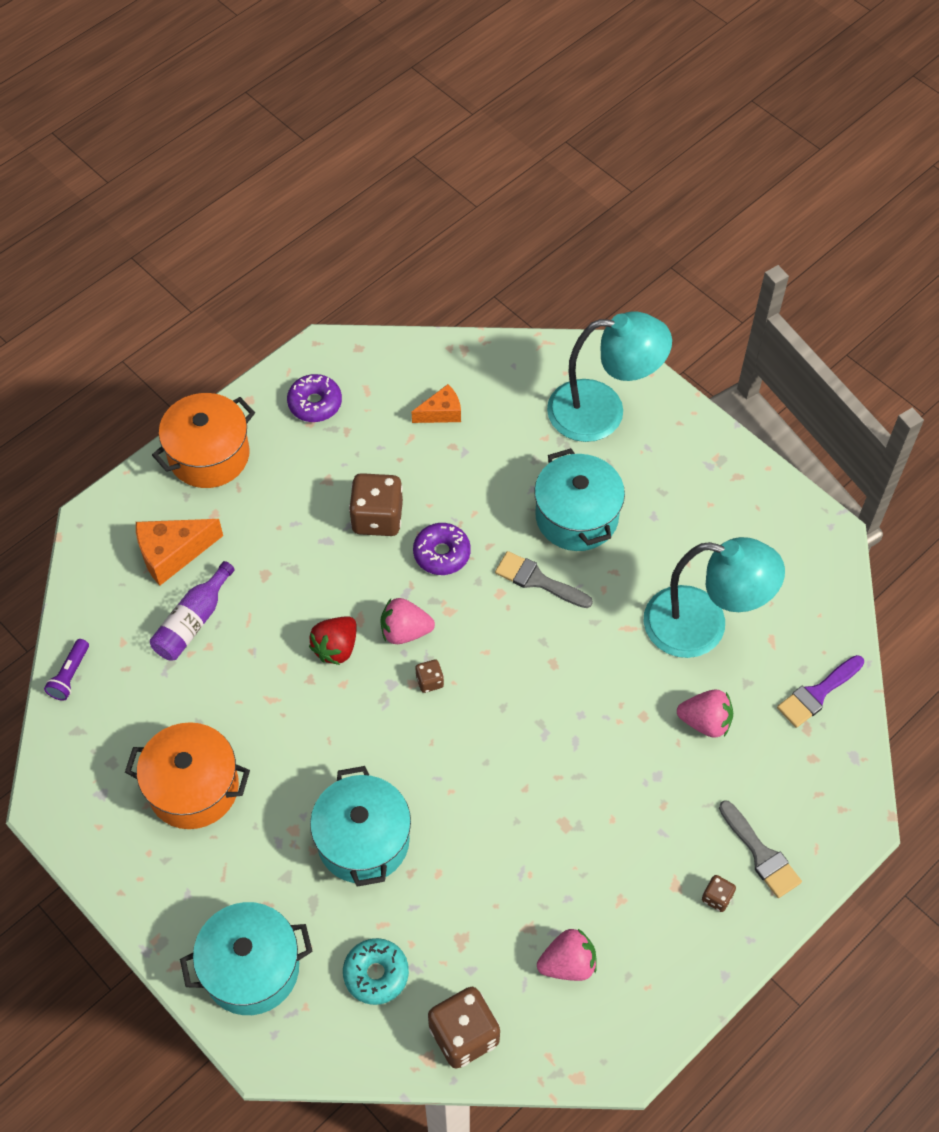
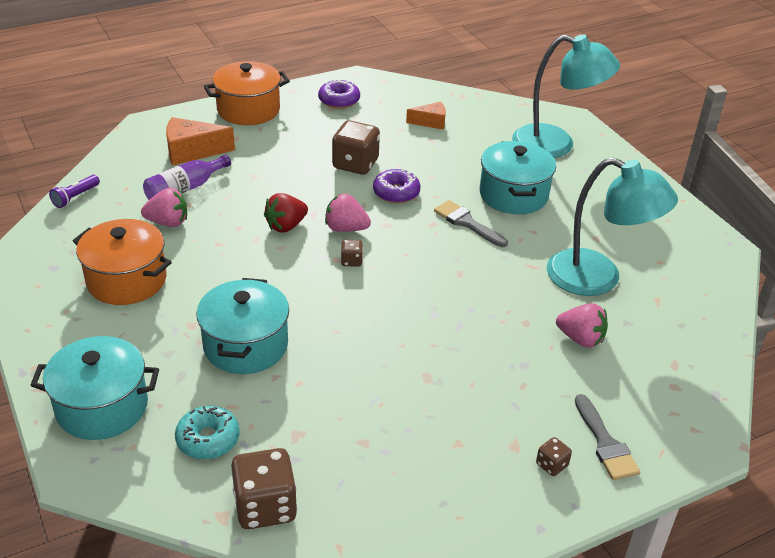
camera: 15 degrees right, 20 degrees down
pink strawberry [537,929,597,981] -> pink strawberry moved to [141,188,187,227]
purple brush [777,655,864,728] -> none

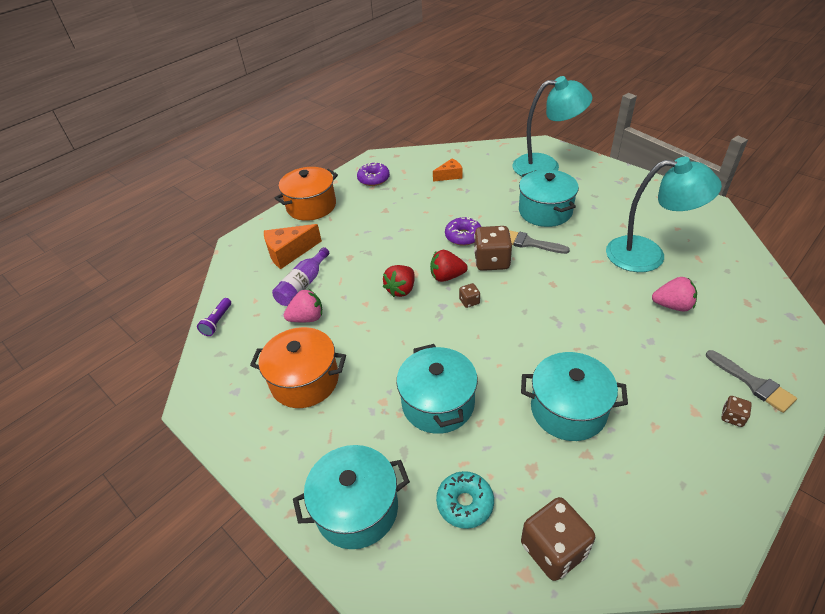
camera: 15 degrees left, 5 degrees up
pink strawberry [325,193,371,232] -> red strawberry [430,250,468,282]
brown dice [332,120,380,175] -> brown dice moved to [474,226,512,271]
none -> turquoise pot [521,352,628,441]

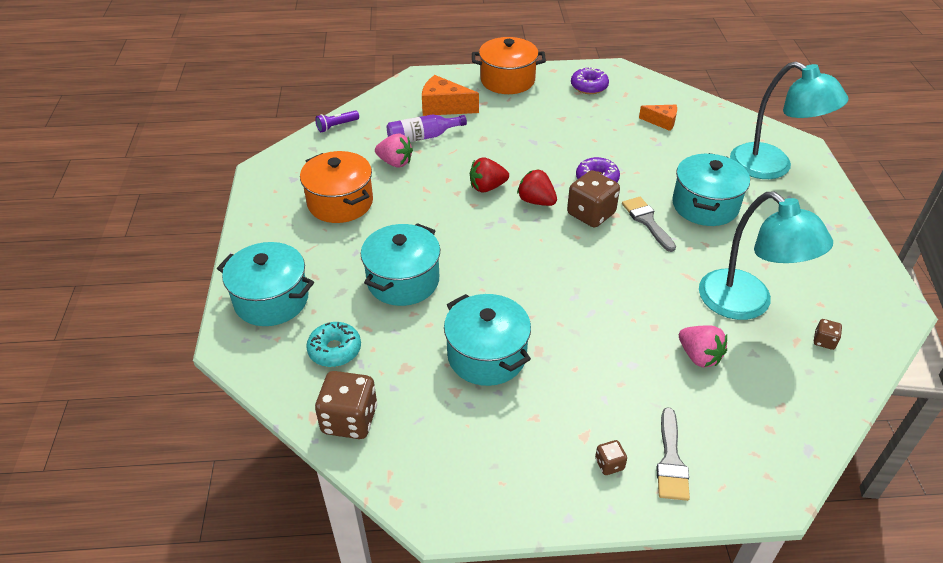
camera: 40 degrees right, 0 degrees up
brown dice [459,283,480,308] -> brown dice moved to [814,319,842,350]

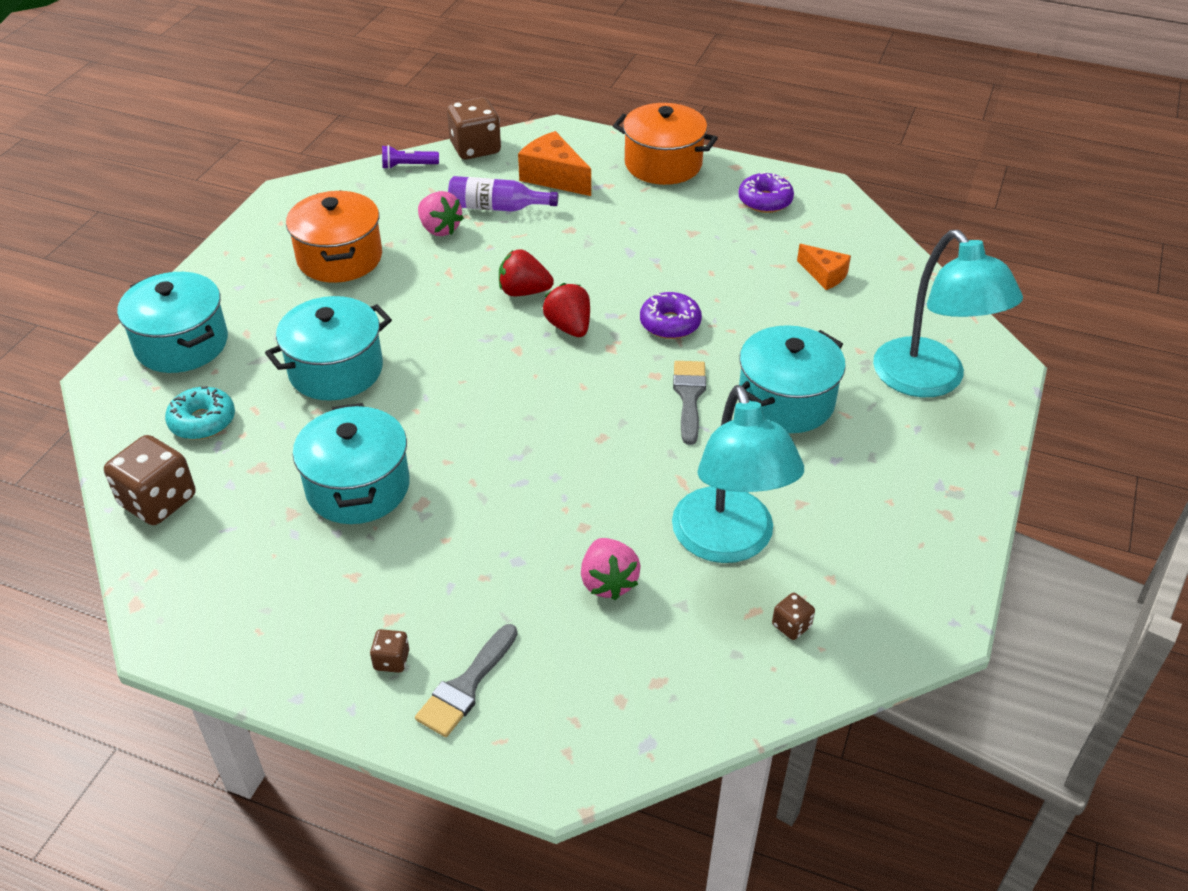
camera: 25 degrees right, 0 degrees up
brown dice [567,170,620,228] -> brown dice moved to [447,97,501,160]

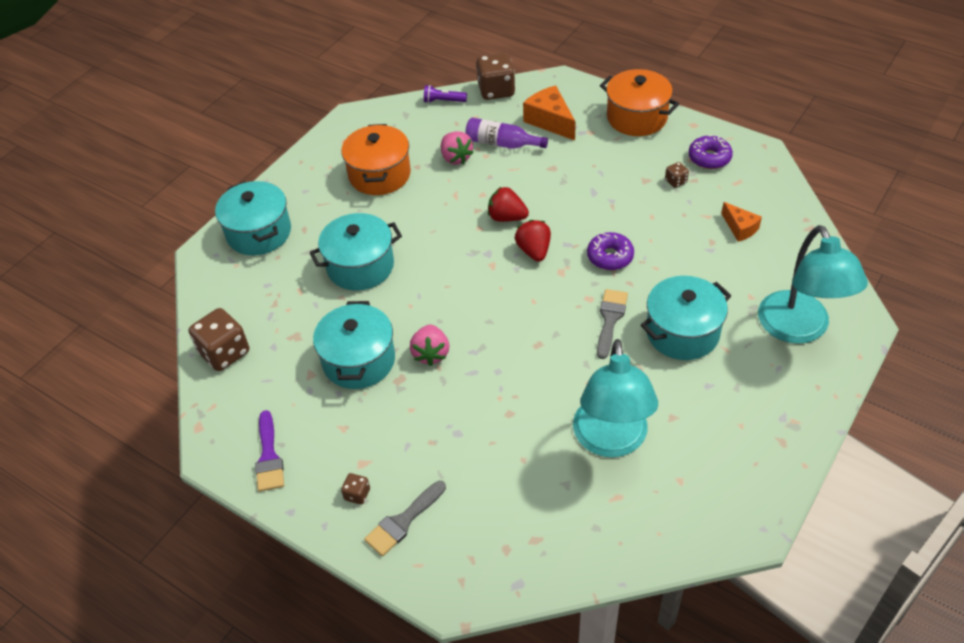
camera: 15 degrees right, 5 degrees up
turquoise donut [165,386,235,440] -> none
pink strawberry [581,538,641,600] -> pink strawberry moved to [410,324,449,366]
brown dice [772,593,815,640] -> brown dice moved to [665,162,689,188]
none -> purple brush [255,410,284,492]

